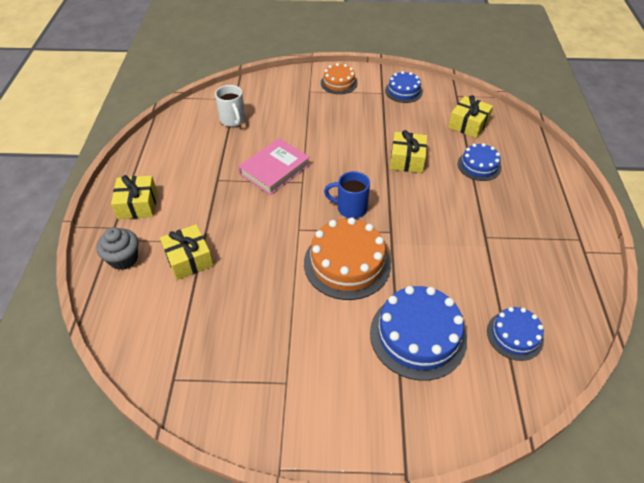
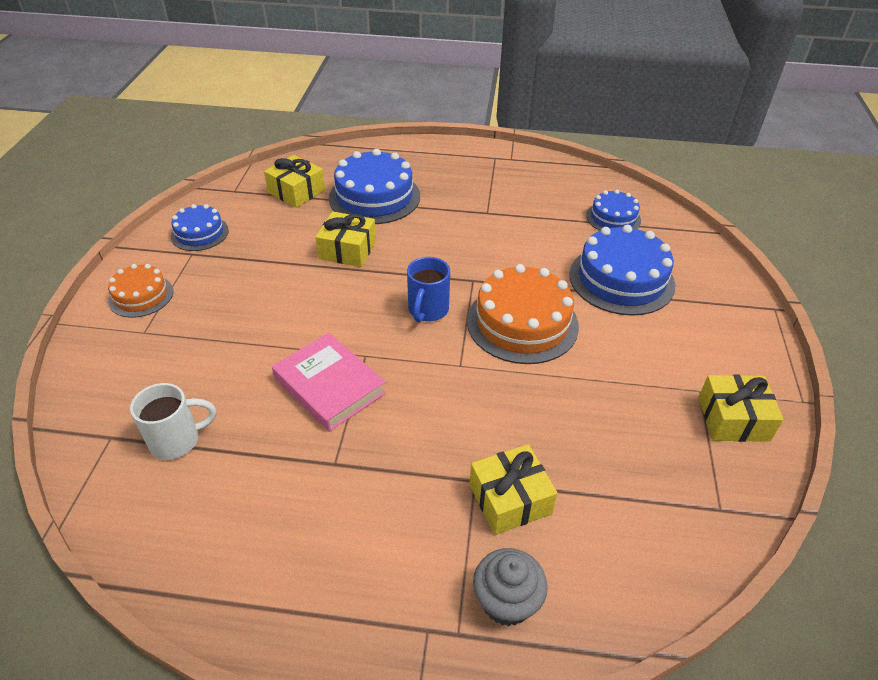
camera: 85 degrees left, 5 degrees down
yellow gift [111,175,157,219] -> yellow gift moved to [698,374,784,442]
blue cake [458,143,501,181] -> blue cake [329,149,420,224], size x1.74

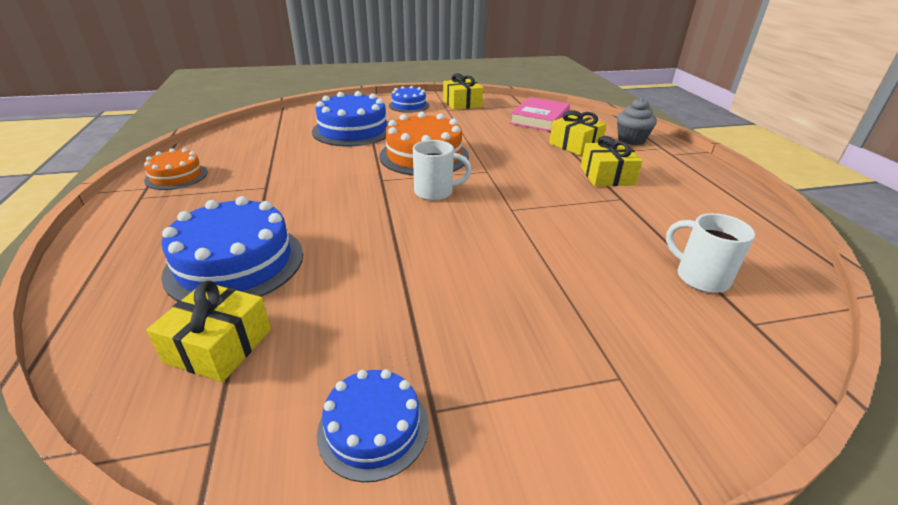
camera: 110 degrees left, 10 degrees down
orange cake [108,264,173,318] -> orange cake moved to [144,148,208,190]
pink book [272,333,386,432] -> pink book moved to [510,97,570,131]
yellow gift [315,211,376,267] -> yellow gift moved to [581,136,643,186]
blue mug [407,257,450,322] -> white mug [413,140,472,201]
blue cake [586,190,641,231] -> blue cake moved to [389,86,429,113]

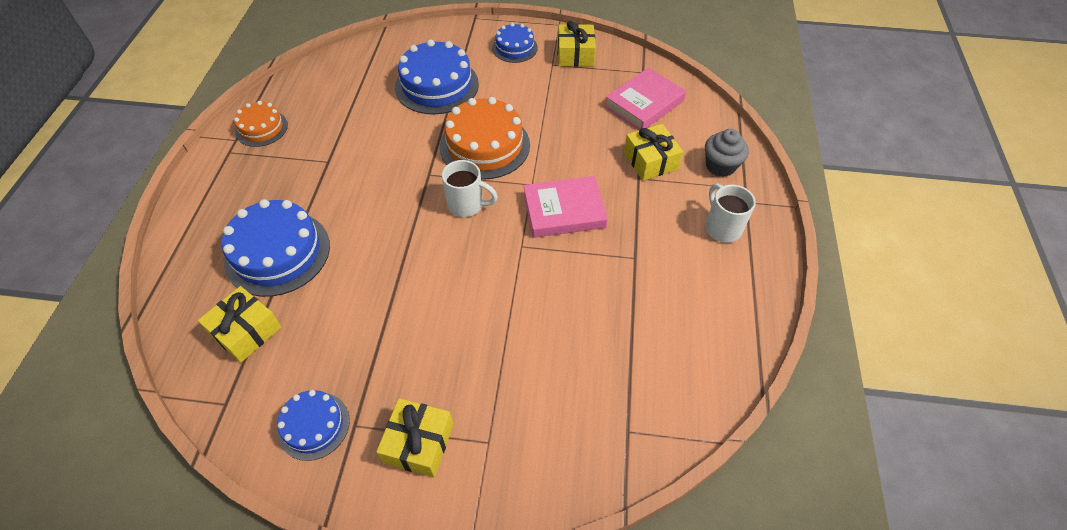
camera: 20 degrees right, 20 degrees up
yellow gift [581,136,643,186] -> yellow gift moved to [376,398,453,478]
white mug [666,213,755,293] -> white mug moved to [705,183,756,243]
none -> pink book [523,176,608,238]

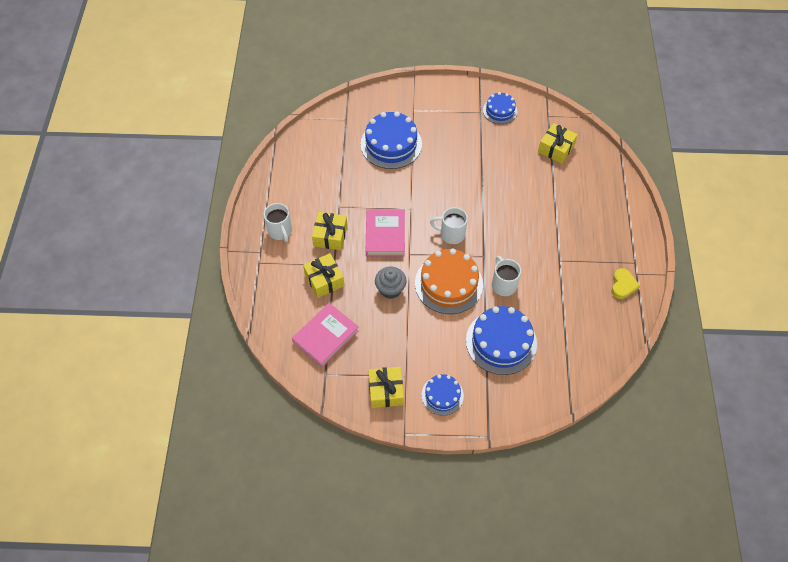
camera: 175 degrees right, 5 degrees up
blue cake [222,199,330,297] -> blue cake moved to [361,111,422,169]
orange cake [234,101,288,147] -> yellow heart [611,268,640,299]
yellow gift [376,398,453,478] -> yellow gift moved to [312,212,348,250]
pink book [523,176,608,238] -> pink book turned 75 degrees counterclockwise [366,209,405,256]
grey cupcake [705,129,749,177] -> grey cupcake moved to [375,266,407,299]
none -> white mug [492,256,521,296]

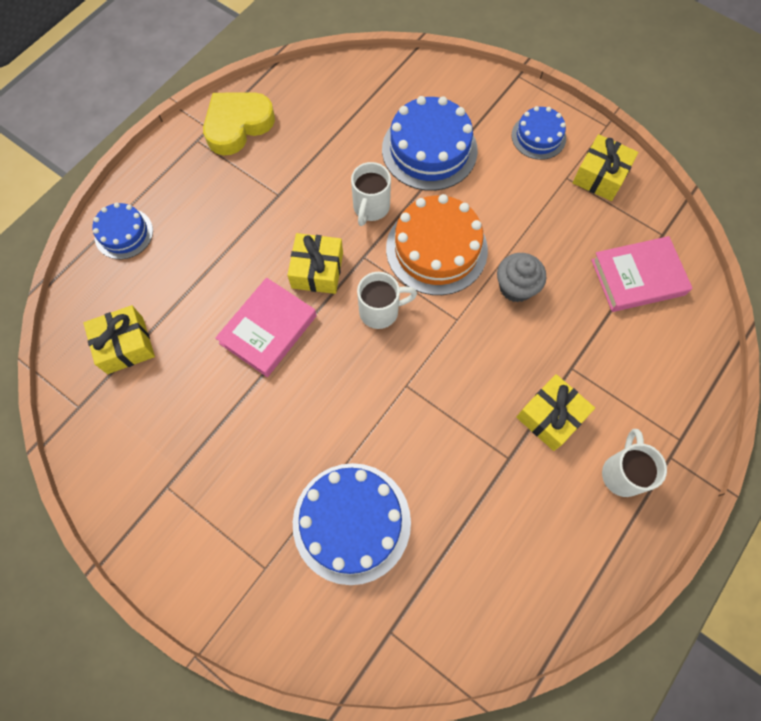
camera: 145 degrees left, 10 degrees up
yellow gift [303,253,344,298] -> yellow gift moved to [288,233,343,294]
pink book [366,209,405,256] -> pink book moved to [215,277,317,377]
white mug [430,207,468,244] -> white mug turned 60 degrees counterclockwise [357,272,417,329]
blue cake [483,92,517,124] -> blue cake moved to [92,203,153,259]
yellow heart [611,268,640,299] -> yellow heart [203,92,275,156], size x1.70

